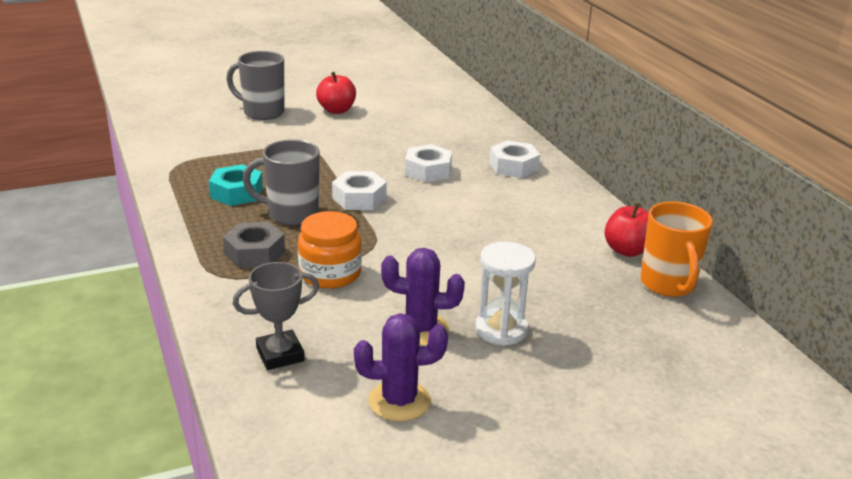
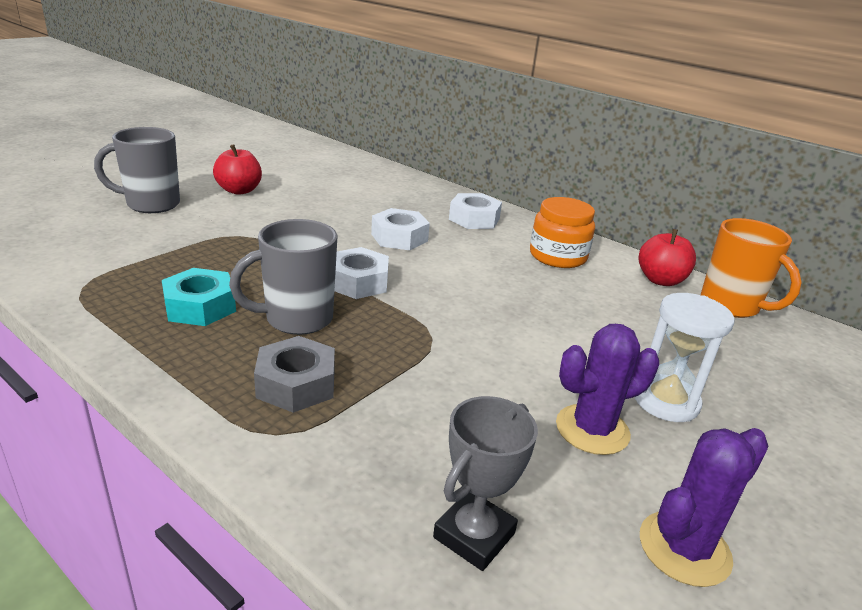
camera: 30 degrees left, 0 degrees up
orange jar [298,211,362,288] -> orange jar moved to [530,197,595,268]

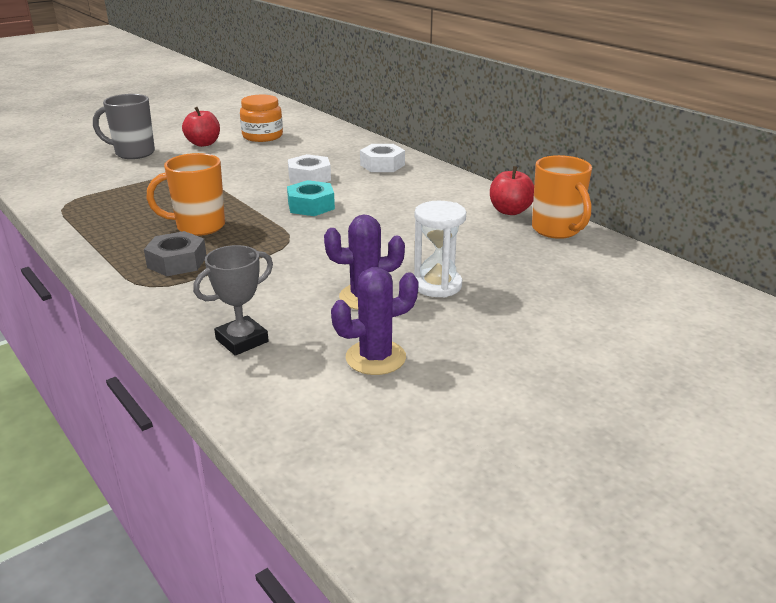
camera: 15 degrees right, 0 degrees up
turquoise nut [162,268,236,326] -> turquoise nut moved to [287,180,335,216]
grey mug [229,219,338,335] -> orange mug [147,153,225,236]
white nut [335,247,389,299] -> none
orange jar [530,197,595,268] -> orange jar moved to [240,95,283,142]

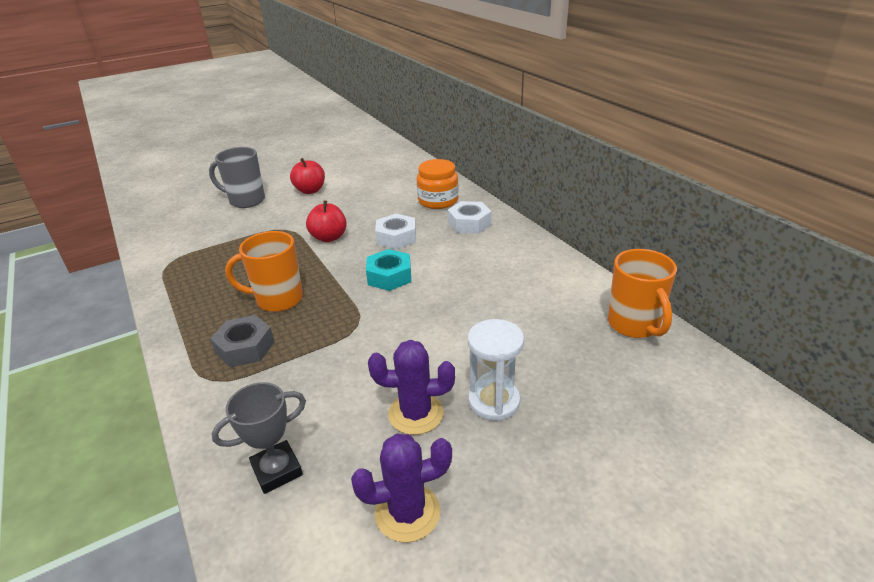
camera: 10 degrees right, 5 degrees up
orange jar [240,95,283,142] -> orange jar moved to [417,159,459,209]
red apple [490,166,534,215] -> red apple moved to [306,201,347,242]

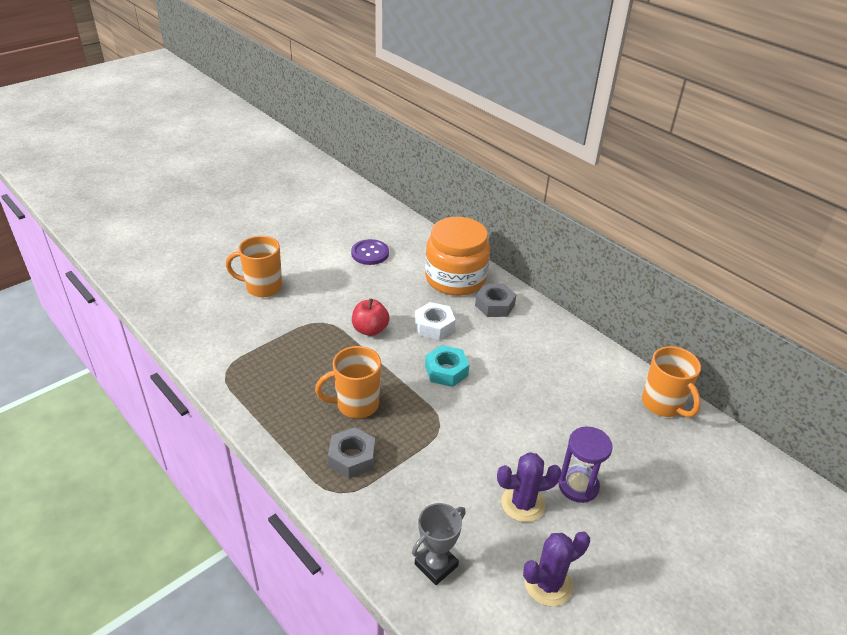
camera: 15 degrees left, 5 degrees up
grey mug [209,147,265,208] -> orange mug [226,236,282,297]
red apple [290,158,325,194] -> none
orange jar [417,159,459,209] -> orange jar [425,217,490,296], size x1.60
white nut [448,201,492,234] -> grey nut [475,284,516,317]
white hourglass [468,319,524,421] -> purple hourglass [558,427,613,503]
none -> purple button [351,239,389,265]

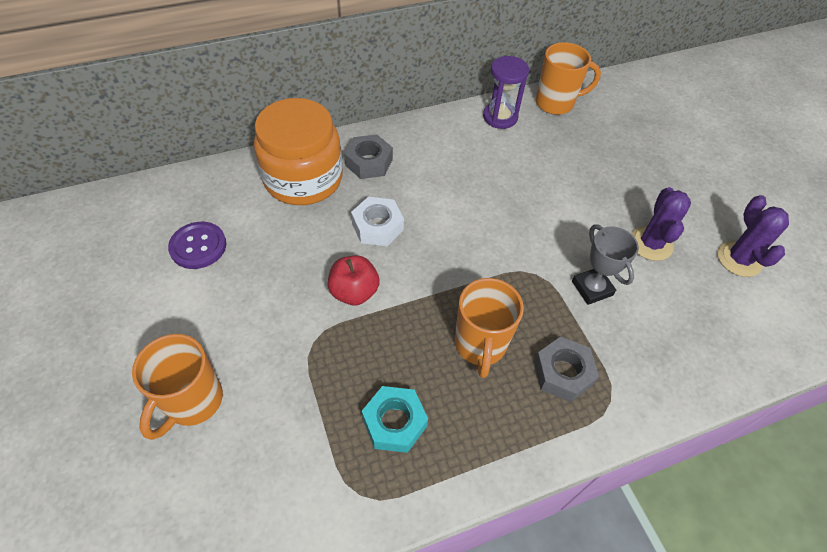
camera: 70 degrees left, 15 degrees up
grey trophy [412,503,466,585] -> grey trophy moved to [572,224,639,305]
turquoise nut [425,345,469,387] -> turquoise nut moved to [362,386,428,453]
purple hourglass [558,427,613,503] -> purple hourglass moved to [483,56,529,129]

